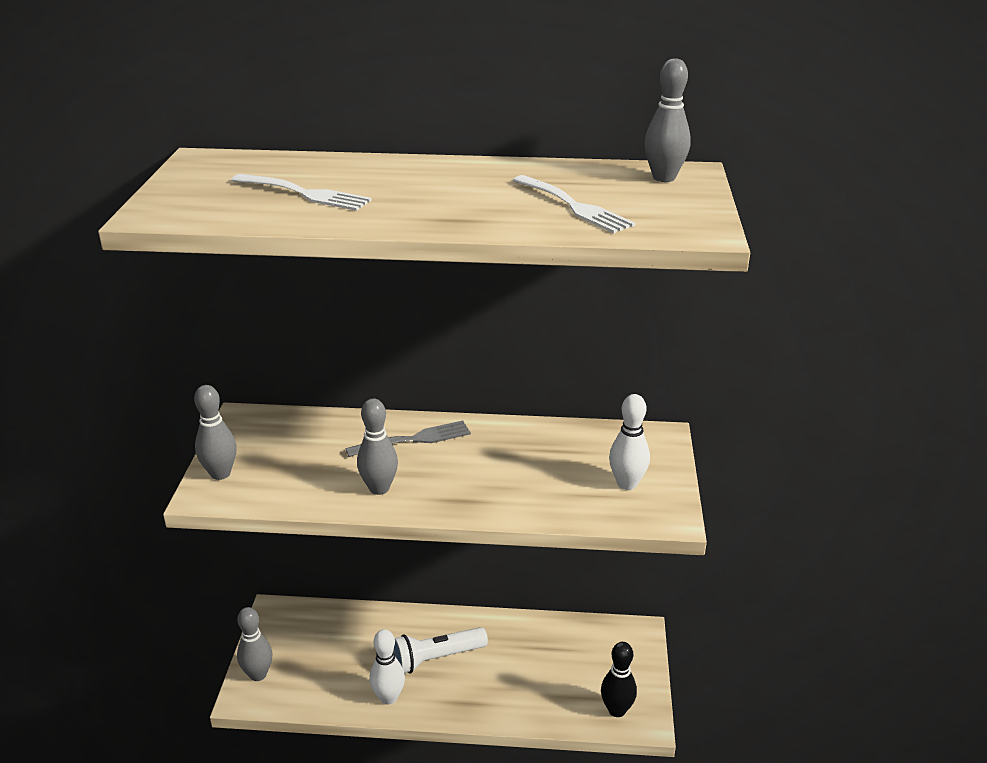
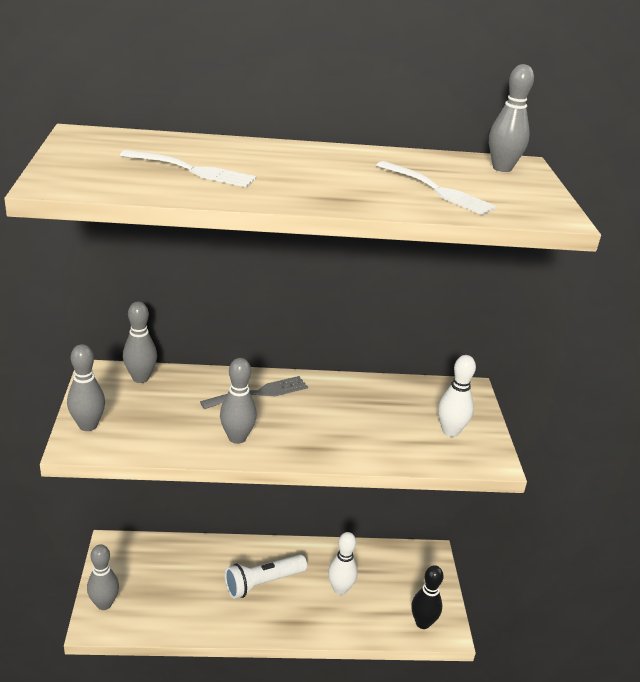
camera: 10 degrees left, 0 degrees up
white bowling pin [369,629,405,705] -> white bowling pin moved to [328,532,358,595]
none -> grey bowling pin [123,301,157,383]

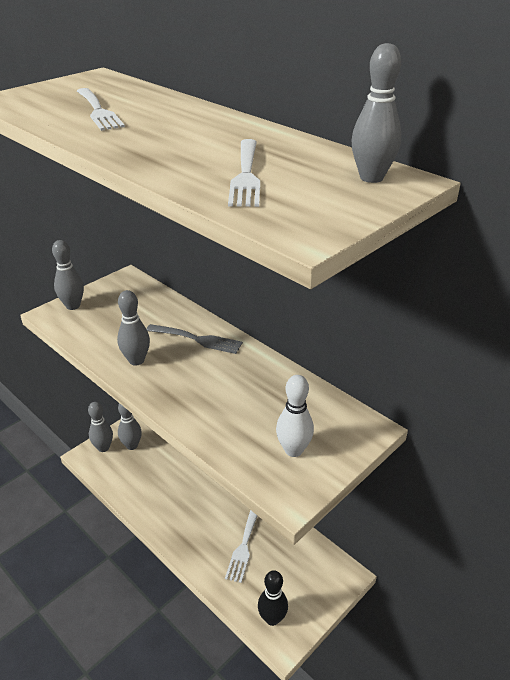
camera: 50 degrees right, 5 degrees up
grey bowling pin [123,301,157,383] -> grey bowling pin moved to [118,403,142,450]
white flashlight [225,554,307,599] -> none
white bowling pin [328,532,358,595] -> white fork [225,510,257,583]

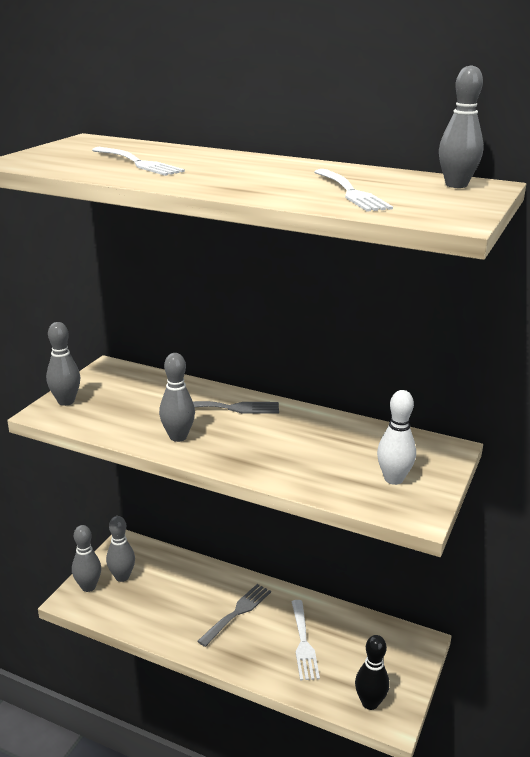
camera: 20 degrees left, 10 degrees down
none -> grey fork [197,584,271,647]

